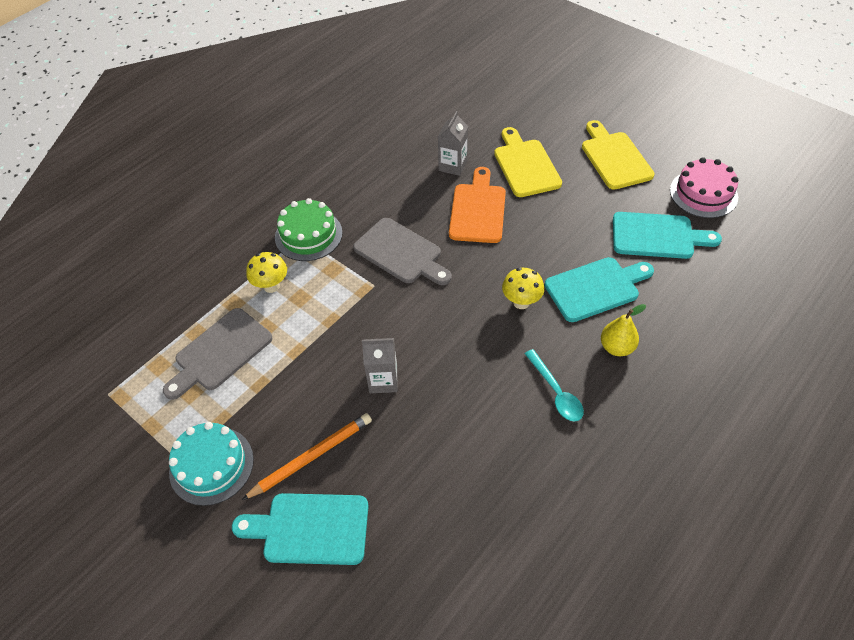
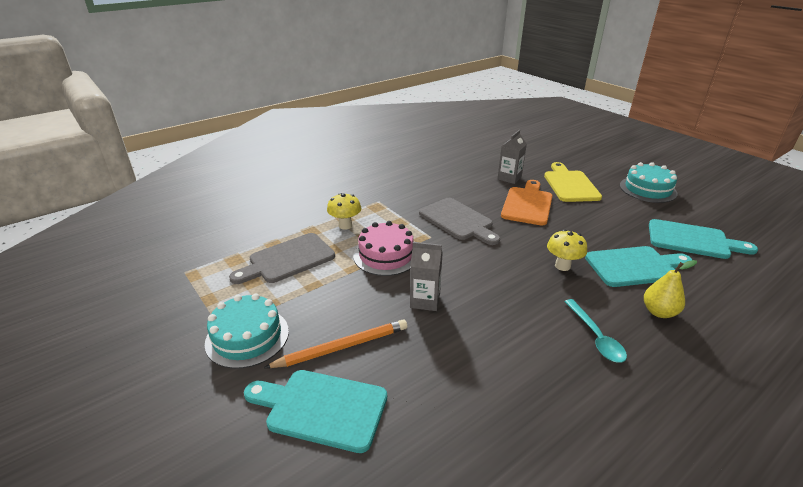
camera: 10 degrees right, 20 degrees down
green cake [275,198,343,261] -> none
yellow cutting board [582,120,655,190] -> turquoise cake [620,162,678,203]
pink cake [670,157,738,218] -> pink cake moved to [353,221,414,276]

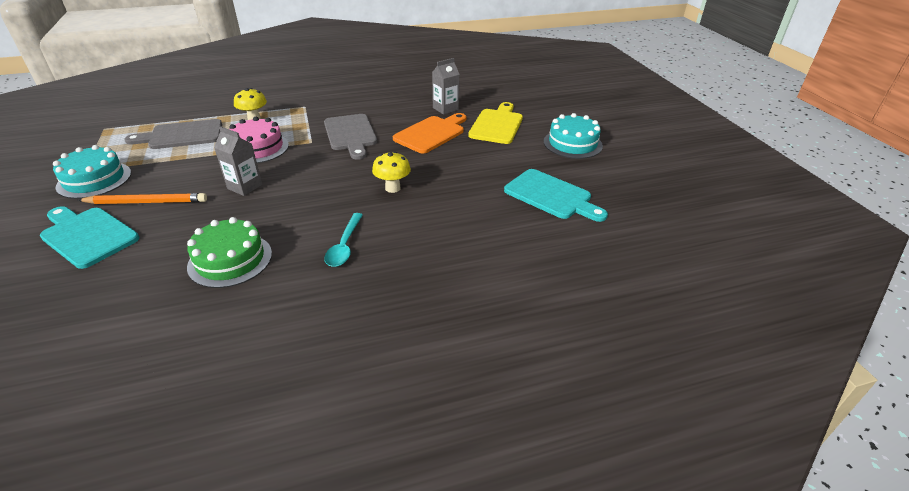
camera: 20 degrees right, 5 degrees up
turquoise cutting board [585,246,692,287] -> none
yellow pear [644,260,697,318] -> none
none -> green cake [187,217,272,288]

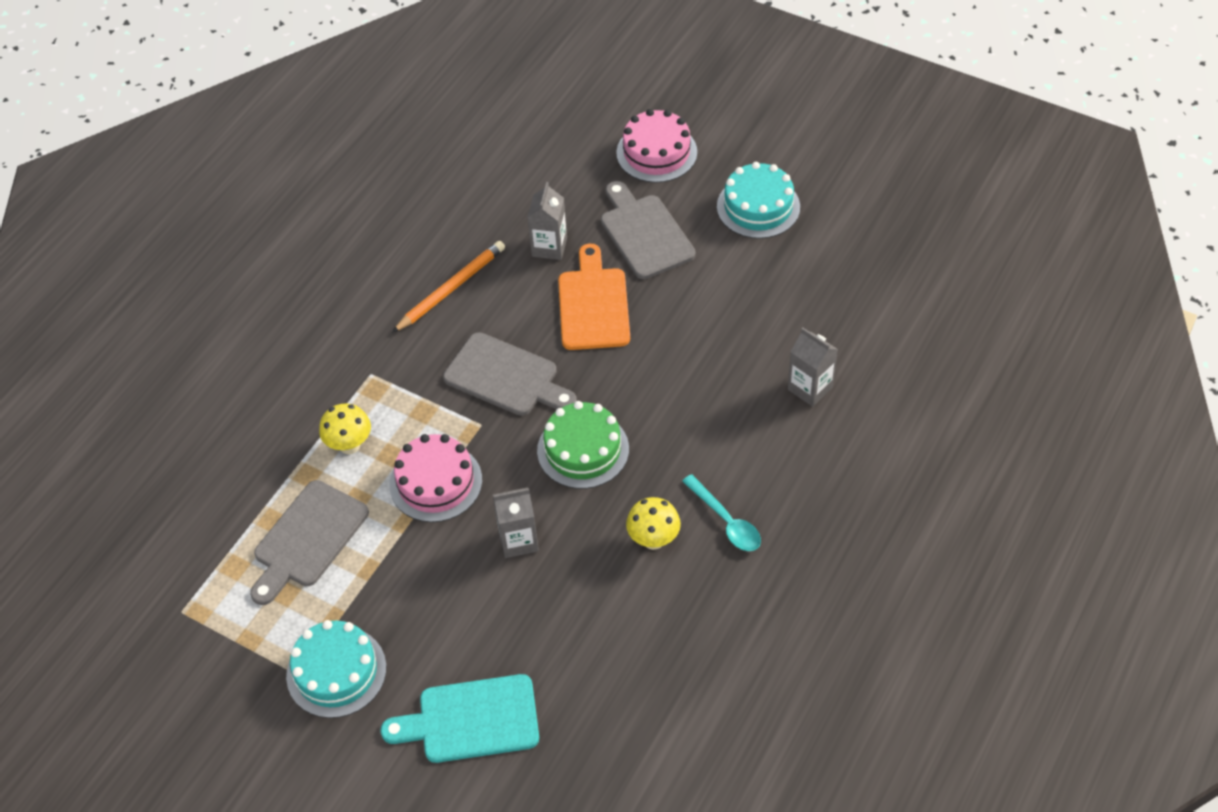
camera: 40 degrees left, 15 degrees up
orange pencil [78,193,207,204] -> orange pencil moved to [392,241,505,333]
green cake [187,217,272,288] -> green cake moved to [537,401,629,489]
yellow mushroom [372,151,411,193] -> yellow mushroom moved to [626,497,681,550]
yellow cutting board [468,102,523,144] -> grey cutting board [601,181,696,279]
turquoise cutting board [504,169,608,222] -> none
none -> pink cake [616,109,697,183]
none -> grey carton [788,328,838,407]

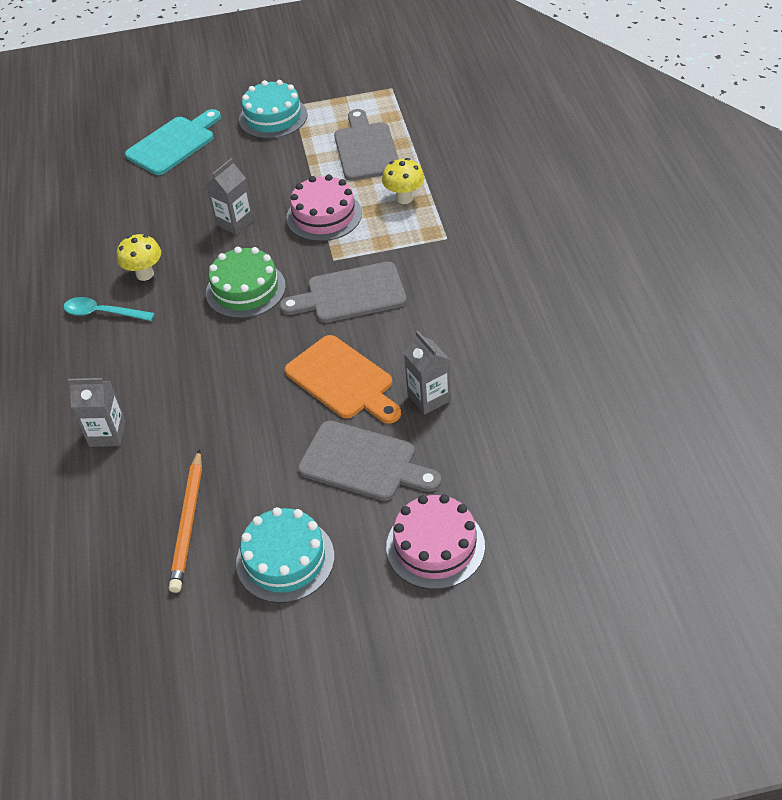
camera: 140 degrees right, 5 degrees down
orange pencil [392,241,505,333] -> orange pencil moved to [169,449,202,593]

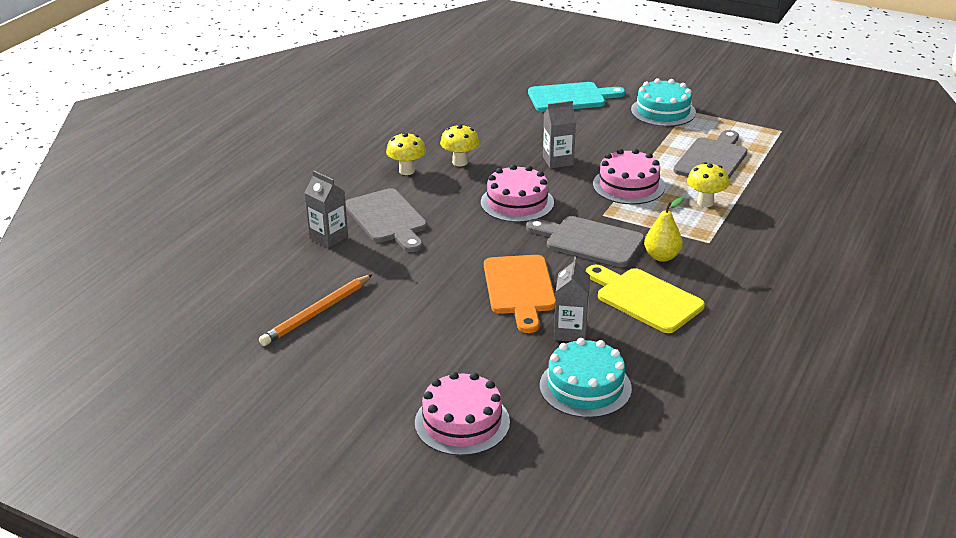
camera: 35 degrees right, 15 degrees down
turquoise spoon [64,297,155,321] -> yellow mushroom [386,132,426,175]
green cake [206,247,286,318] -> pink cake [481,164,554,222]
turquoise cake [236,507,334,603] -> turquoise cake moved to [540,338,632,418]
grey cutting board [298,421,441,501] -> grey cutting board moved to [345,188,427,252]
none -> yellow cutting board [586,265,705,333]
none -> yellow pear [644,197,684,262]

